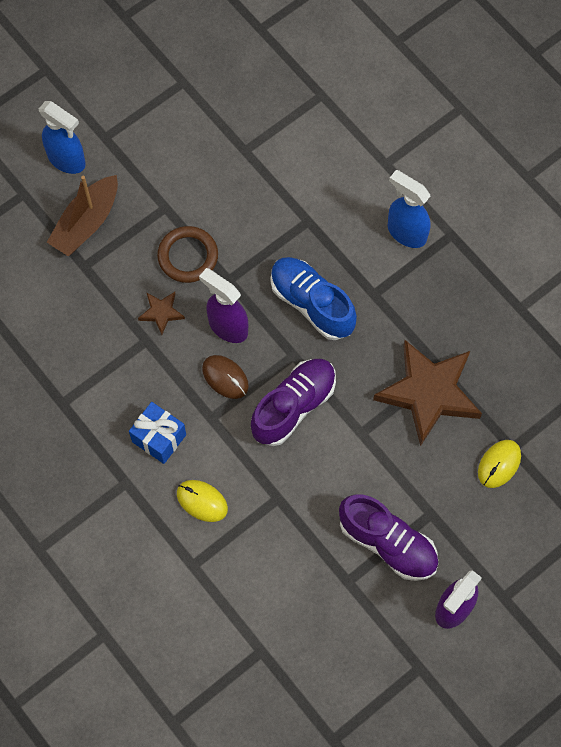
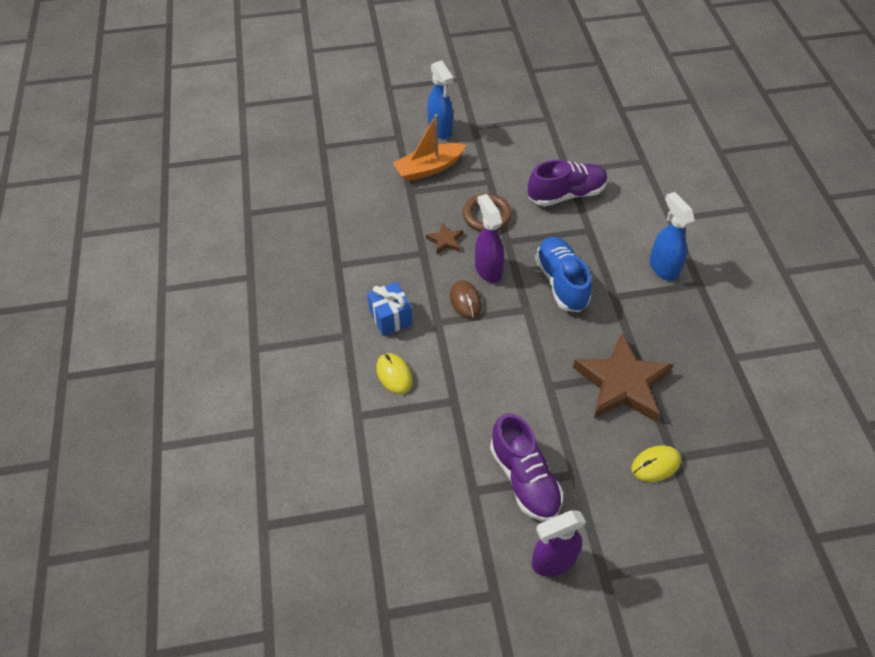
camera: 30 degrees right, 15 degrees down
brown boat [47,175,118,256] -> orange boat [393,114,466,182]
purple shoe [251,359,336,446] -> purple shoe moved to [528,160,608,206]

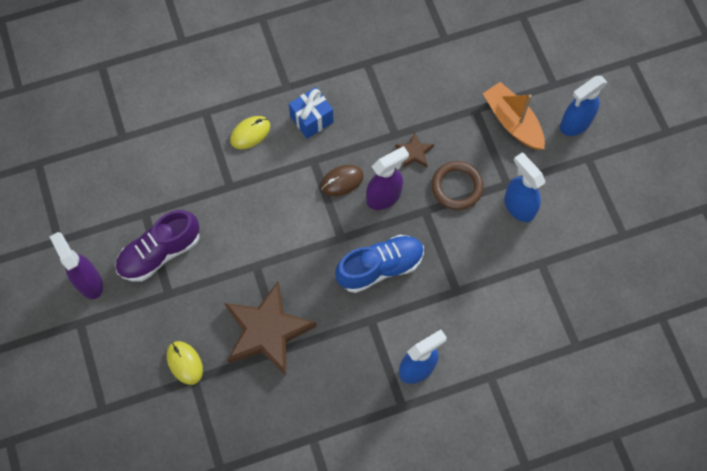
camera: 80 degrees right, 15 degrees up
purple shoe [528,160,608,206] -> none
none -> blue spray bottle [504,153,545,222]

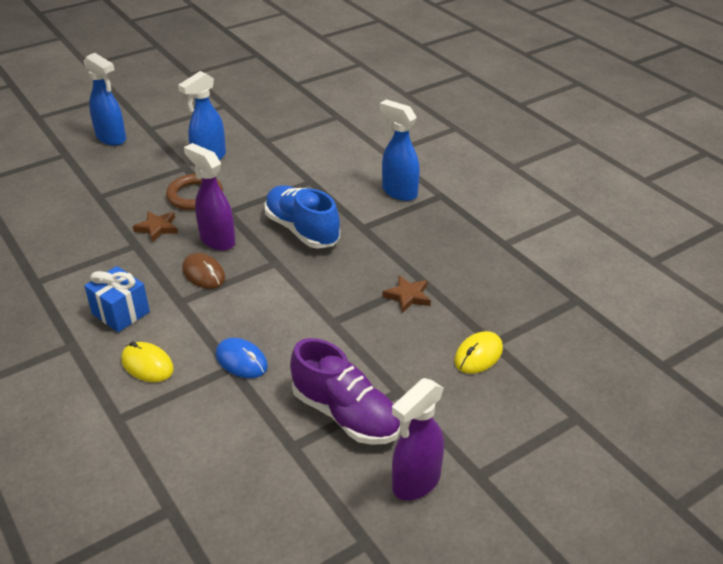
camera: 105 degrees left, 30 degrees down
brown star [224,282,317,375] -> brown star [382,275,431,313], size x0.44
orange boat [483,82,545,150] -> none
none -> blue mouse [216,338,268,378]

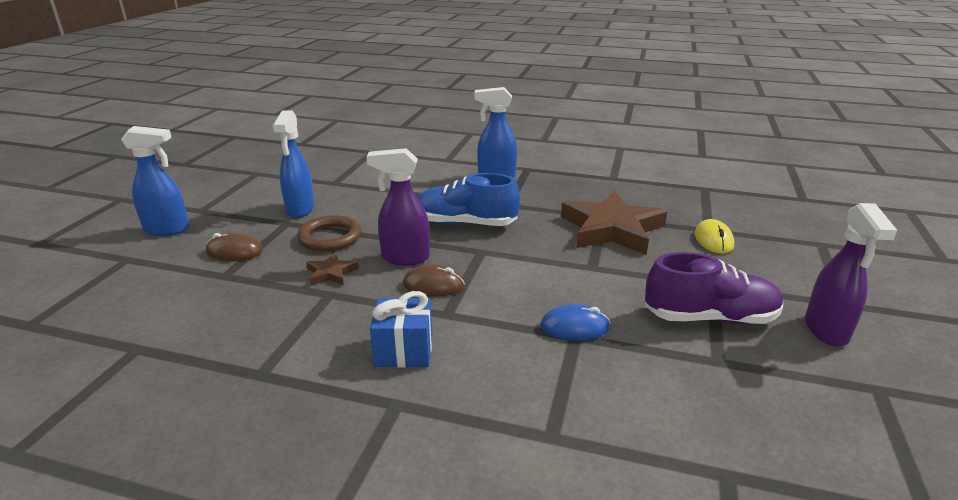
camera: 40 degrees left, 10 degrees down
yellow mouse [121,341,174,382] -> none
brown star [382,275,431,313] -> brown star [561,191,667,255], size x2.28
none -> brown mouse [206,233,263,261]

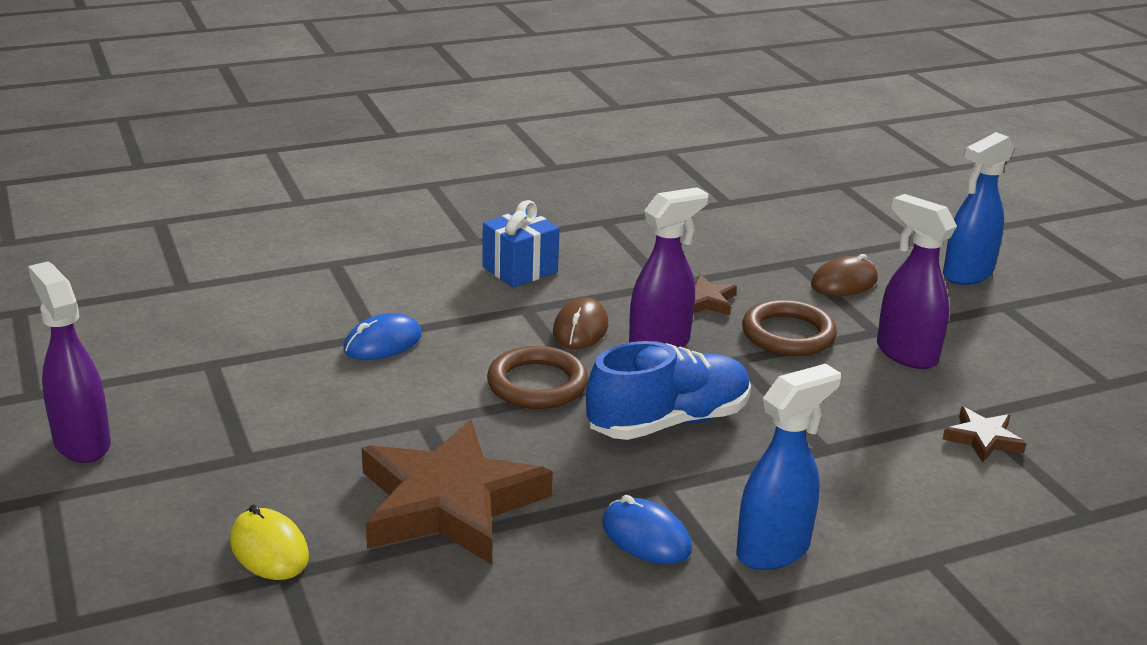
camera: 140 degrees right, 0 degrees up
blue spray bottle [273,111,315,218] -> purple spray bottle [877,194,957,369]
brown mouse [403,264,465,296] -> brown mouse turned 45 degrees counterclockwise [553,297,608,349]
purple shoe [645,252,783,324] -> none
none -> brown ring [487,346,588,409]
none -> blue mouse [602,495,692,564]
none -> brown star [943,407,1026,462]

